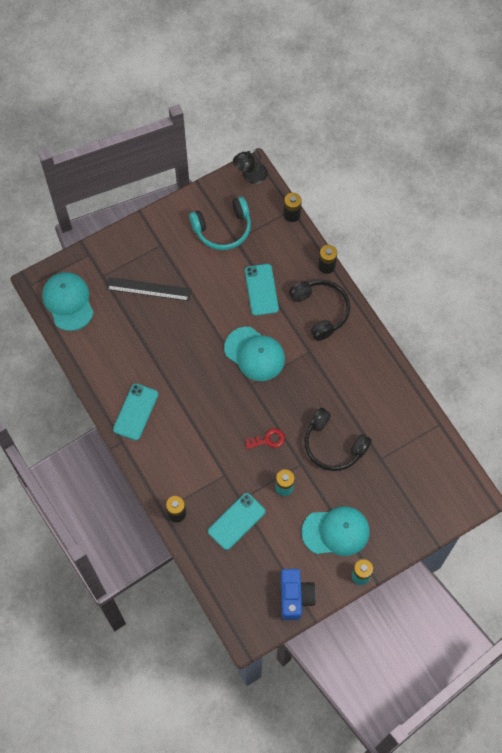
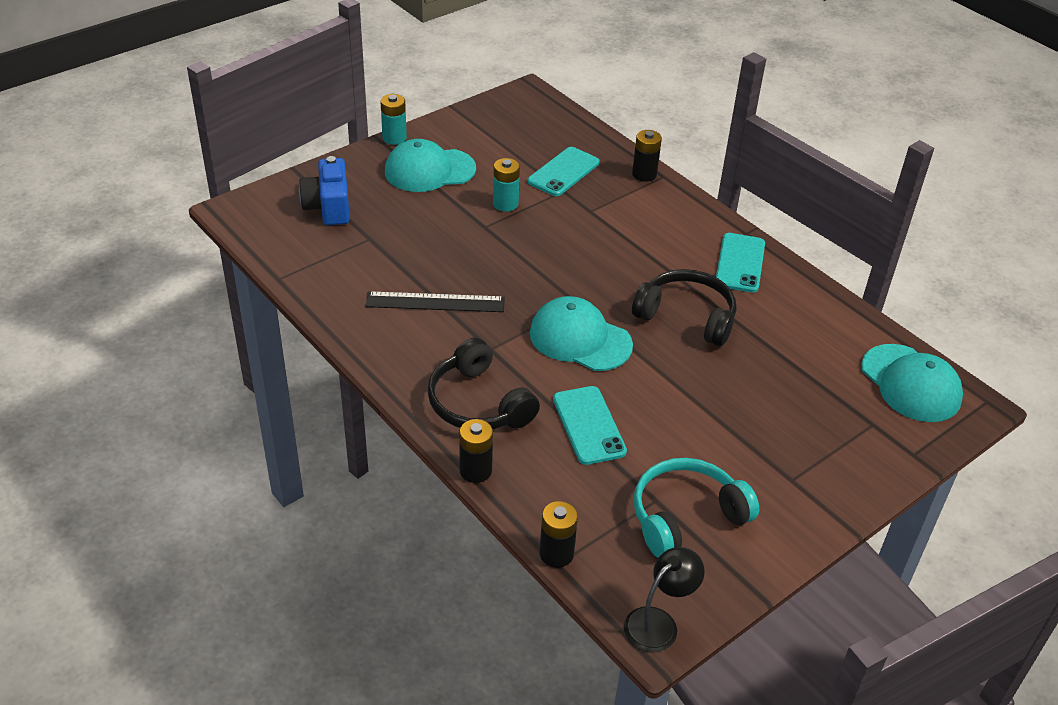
camera: 170 degrees right, 25 degrees down
black ruler [106,277,191,301] -> black ruler moved to [366,291,505,312]
red key [245,429,285,449] -> none
blue camera [281,569,316,620] -> blue camera moved to [299,156,350,225]
black headphones [304,408,372,471] -> black headphones moved to [632,269,736,346]

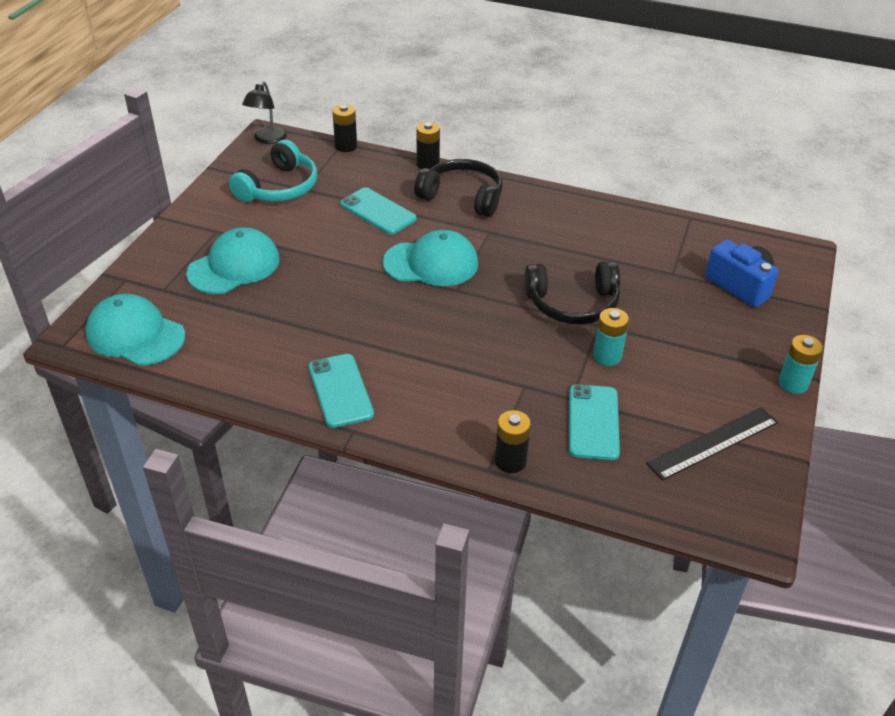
camera: 150 degrees right, 0 degrees up
black ruler [366,291,505,312] -> black ruler moved to [647,407,778,481]
turquoise cap [385,139,476,192] -> turquoise cap moved to [186,227,280,294]
black headphones [632,269,736,346] -> black headphones moved to [524,261,620,325]

